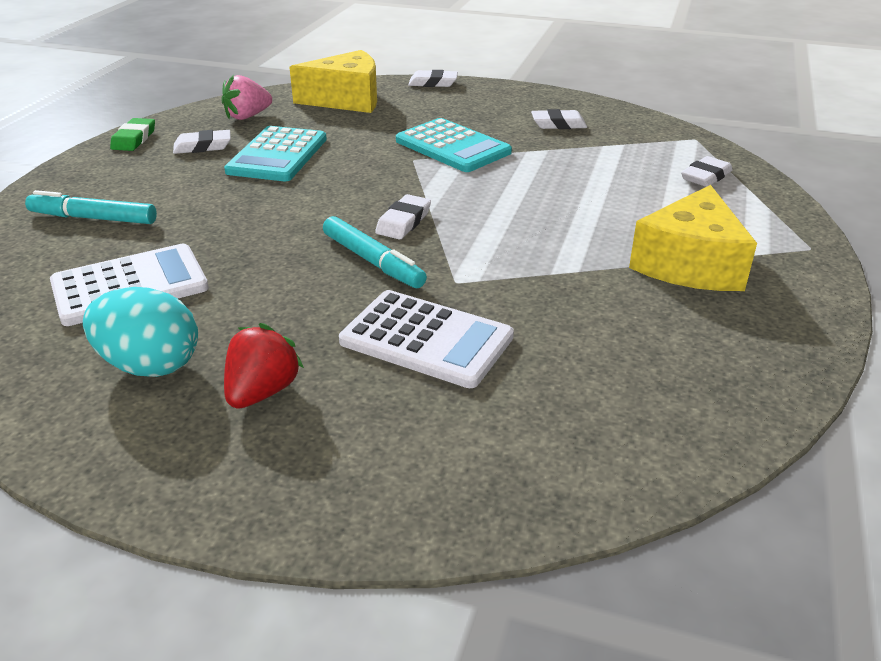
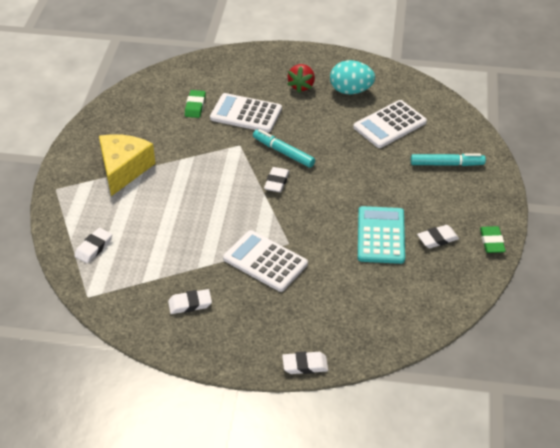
camera: 170 degrees right, 10 degrees up
pink strawberry [222,74,272,120] -> none
yellow cheese [289,50,377,113] -> none
turquoise calculator [396,118,512,172] -> white calculator [223,230,308,292]
none -> green eraser [185,90,206,118]

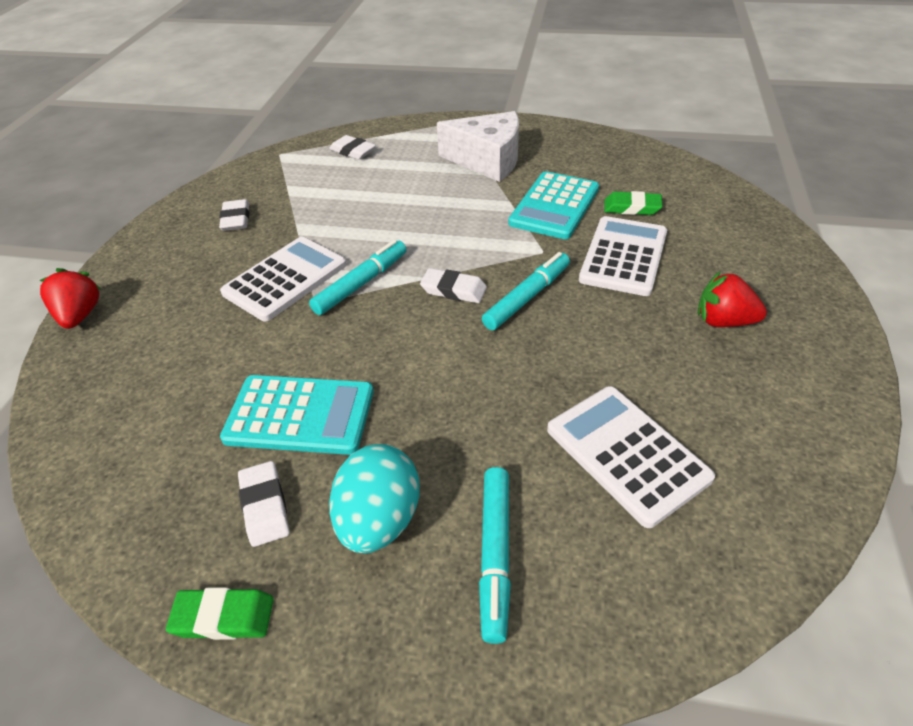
camera: 95 degrees right, 0 degrees up
yellow cheese [99,134,156,196] -> white cheese [437,111,519,182]
white eraser [282,352,328,374] -> red strawberry [39,268,101,329]
turquoise egg [330,60,375,94] -> turquoise egg moved to [329,444,420,553]
none -> turquoise marker [309,240,407,315]
none -> turquoise calculator [508,171,599,239]

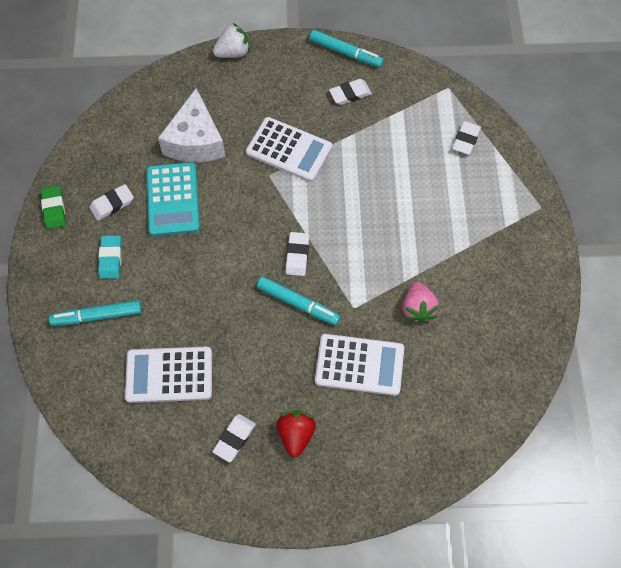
camera: 75 degrees right, 20 degrees up
red strawberry [39,268,101,329] -> white strawberry [213,23,250,58]
turquoise marker [309,240,407,315] -> turquoise marker moved to [309,30,384,68]
turquoise egg [329,444,420,553] -> turquoise eraser [98,235,122,279]
white cheese [437,111,519,182] -> white cheese moved to [158,88,225,162]
turquoise calculator [508,171,599,239] -> pink strawberry [402,282,439,324]
white calculator [547,386,715,528] -> white calculator turned 135 degrees counterclockwise [125,347,212,403]
green eraser [604,191,663,215] -> none
none -> white eraser [212,414,256,462]

